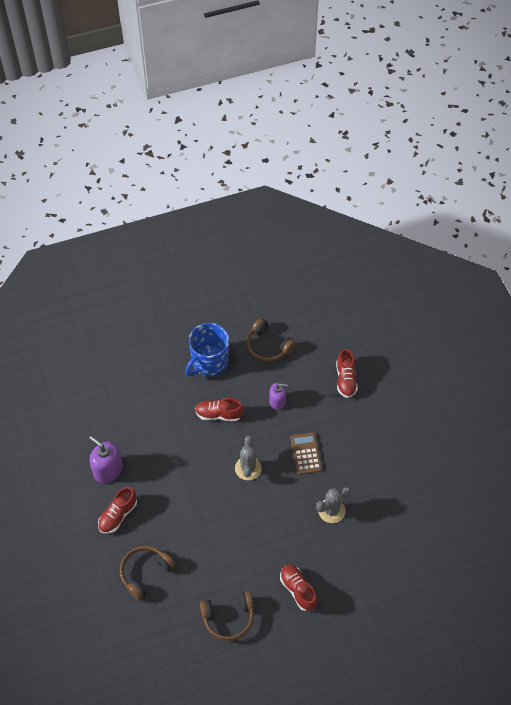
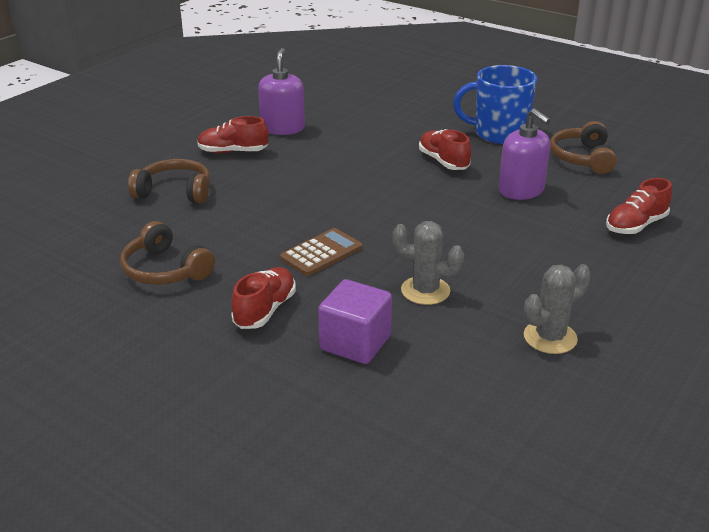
camera: 55 degrees right, 25 degrees down
grey cactus [235,436,262,480] -> grey cactus moved to [524,264,591,354]
purple soap dispenser [269,383,288,410] -> purple soap dispenser [499,108,551,200], size x1.56
brown calculator [290,432,322,475] -> brown calculator moved to [280,228,362,276]
none -> purple cube [318,279,392,364]

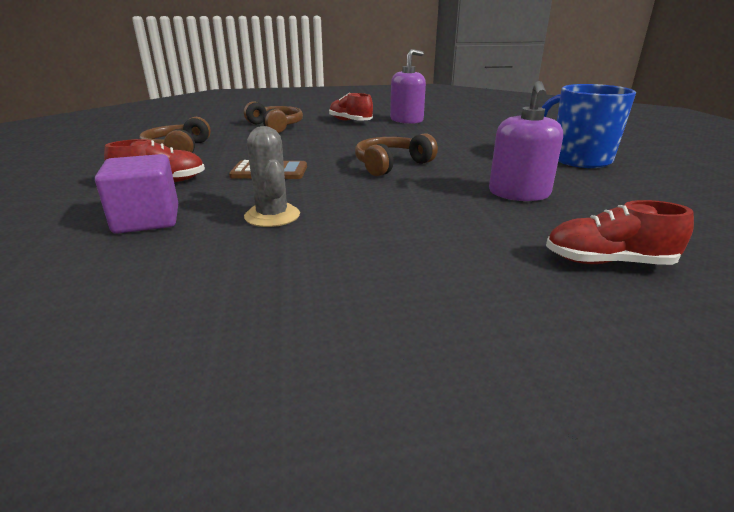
camera: 45 degrees right, 5 degrees down
red shoe [419,129,471,170] -> none
grey cactus [524,264,591,354] -> none
brown headphones [550,121,617,174] -> brown headphones moved to [355,133,438,176]

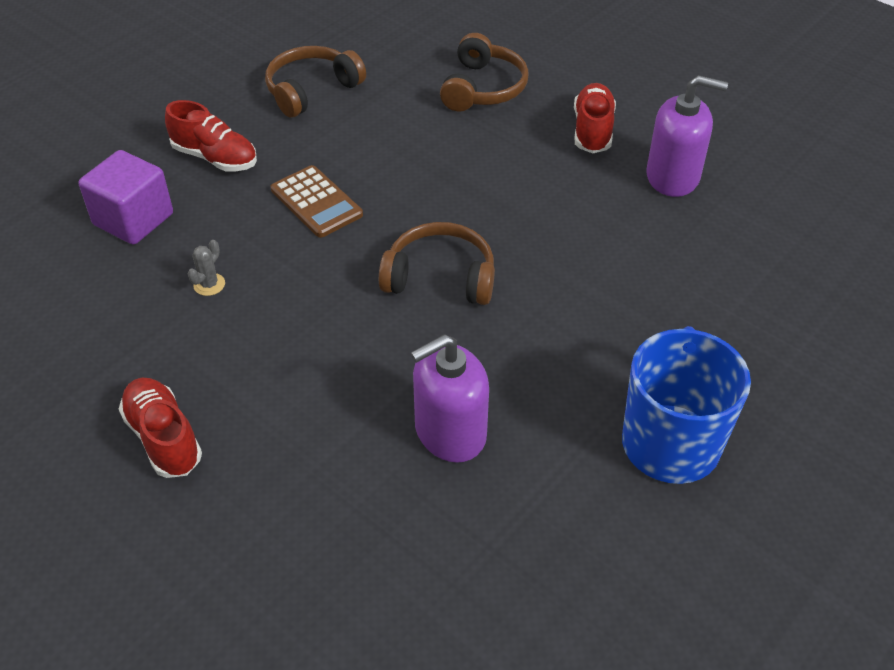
camera: 50 degrees right, 20 degrees up
grey cactus [244,126,300,227] -> grey cactus [188,240,225,296], size x0.52
red shoe [546,200,694,265] -> red shoe moved to [119,378,202,478]

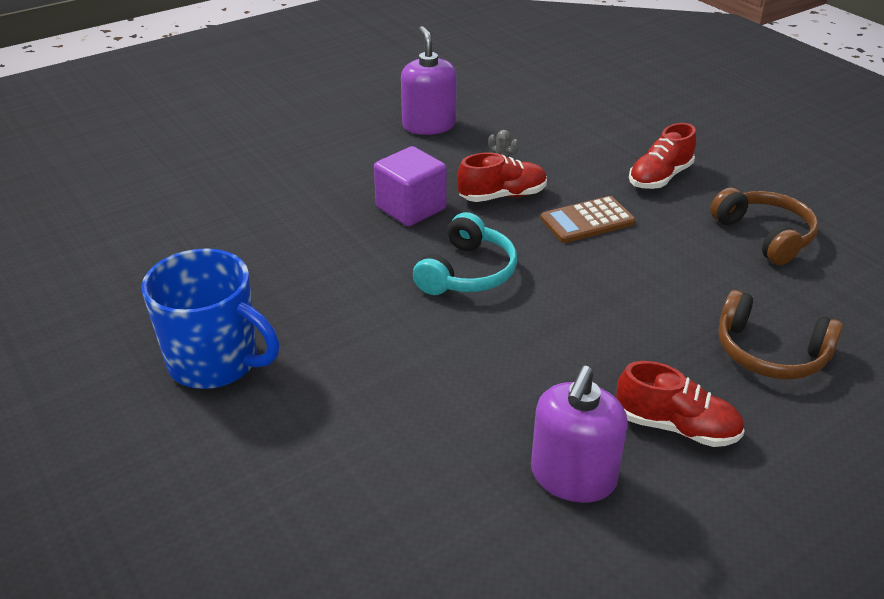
camera: 105 degrees right, 10 degrees down
purple cube [78,150,173,244] -> purple cube moved to [374,146,447,226]
red shoe [119,378,202,478] -> red shoe moved to [457,153,547,202]
brown headphones [379,222,495,305] -> turquoise headphones [413,212,517,295]
purple soap dispenser [411,334,489,463] -> purple soap dispenser moved to [401,26,457,135]

